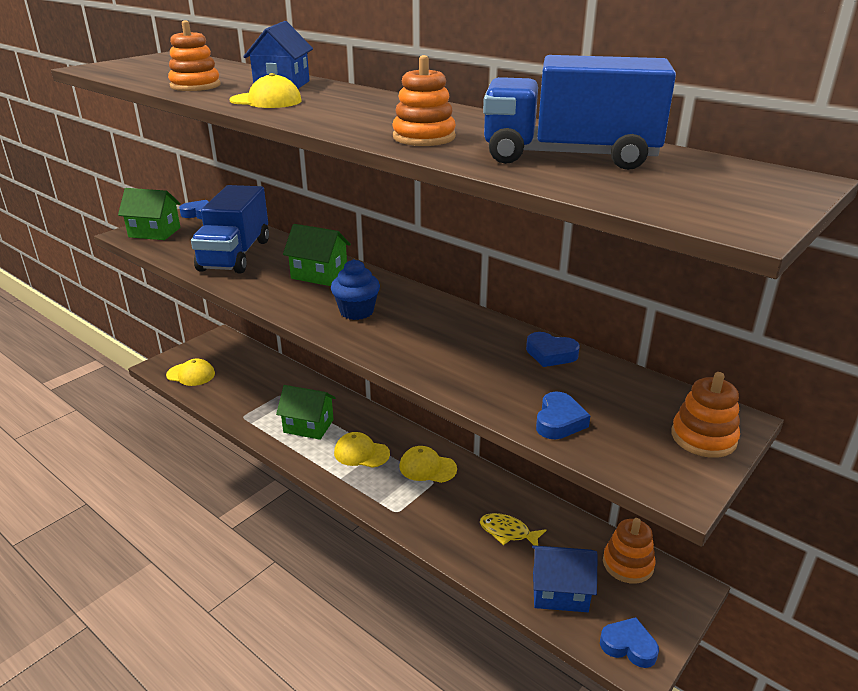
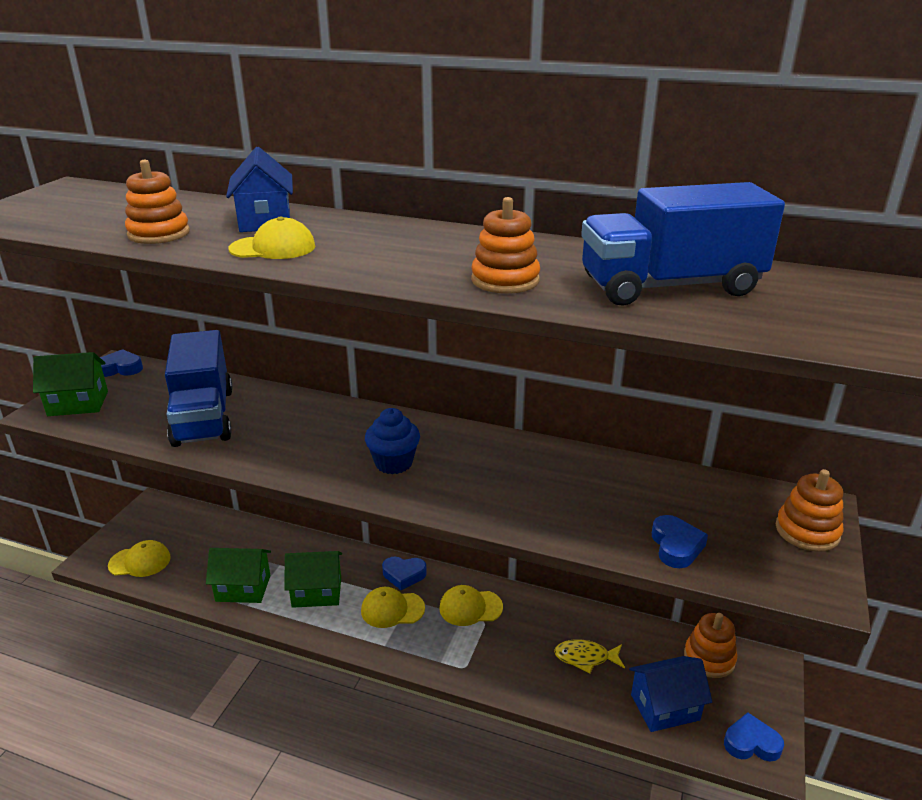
camera: 20 degrees left, 0 degrees up
green house [283,224,351,286] -> green house moved to [206,548,271,603]
blue heart [526,332,580,367] -> blue heart moved to [382,557,427,590]

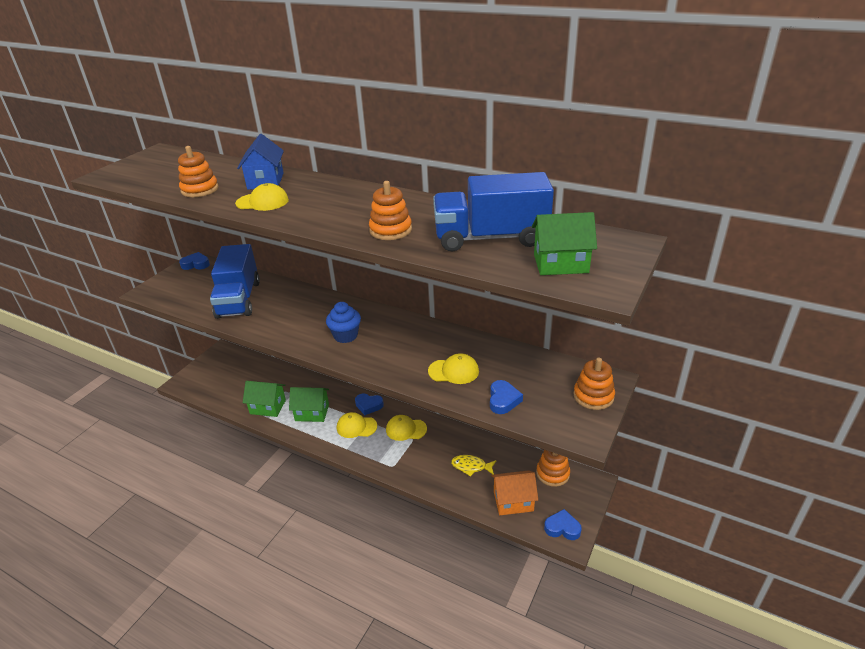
camera: 10 degrees right, 5 degrees up
green house [33,352,108,416] -> green house moved to [532,212,597,275]
yellow cap [108,540,171,577] -> yellow cap moved to [428,353,479,384]
blue house [629,656,712,732] -> orange house [491,470,538,515]

